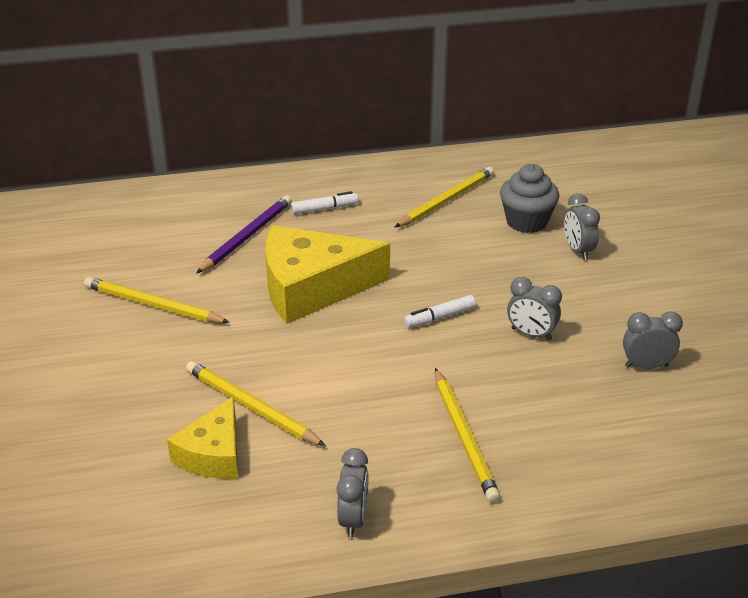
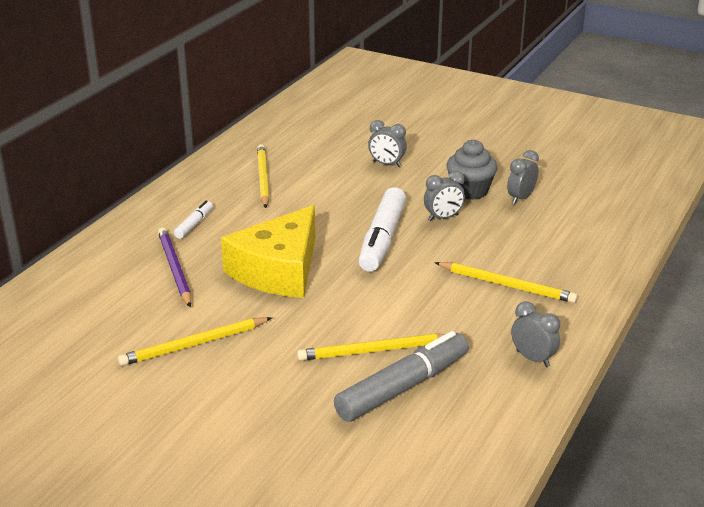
camera: 50 degrees left, 5 degrees down
yellow cheese [167,396,238,479] -> grey marker [334,331,469,422]
white marker [404,295,476,328] -> white marker [359,187,406,272], size x2.08
grey cupcake [500,164,559,233] -> grey cupcake moved to [446,139,497,200]

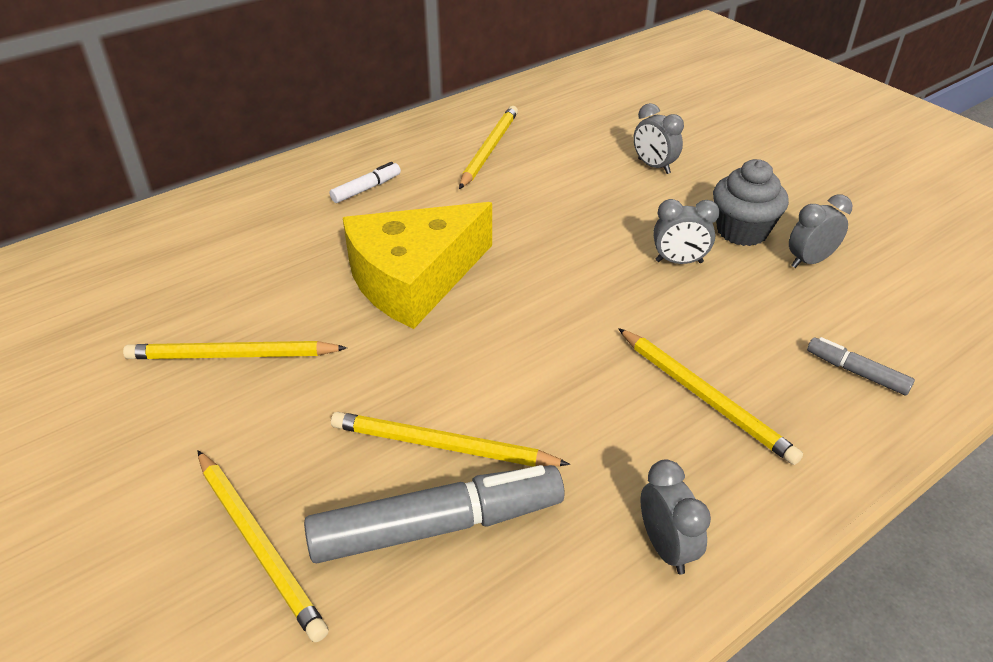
camera: 25 degrees right, 10 degrees up
purple pencil [158,228,191,307] -> none
white marker [359,187,406,272] -> none
none -> yellow pencil [198,451,329,642]
none -> grey marker [807,337,915,396]

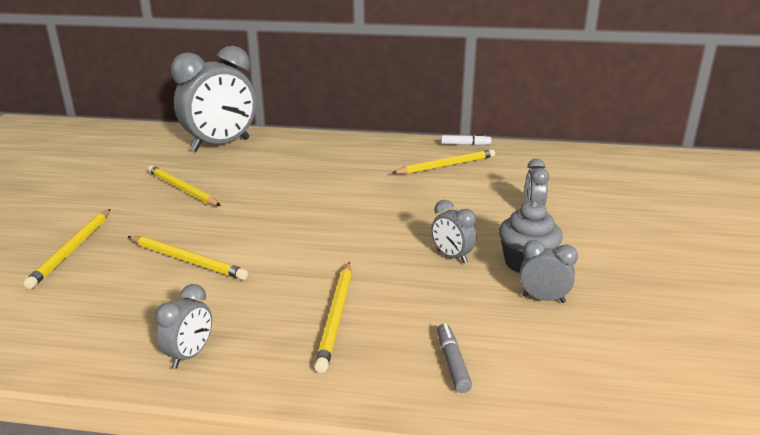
camera: 45 degrees right, 15 degrees down
grey marker [304,465,564,563] -> none
white marker [330,162,401,203] -> white marker moved to [441,134,491,145]
yellow pencil [331,412,570,467] -> yellow pencil turned 150 degrees clockwise [128,236,248,280]
yellow cheese [343,202,492,329] -> none
none -> grey clock [171,46,256,152]

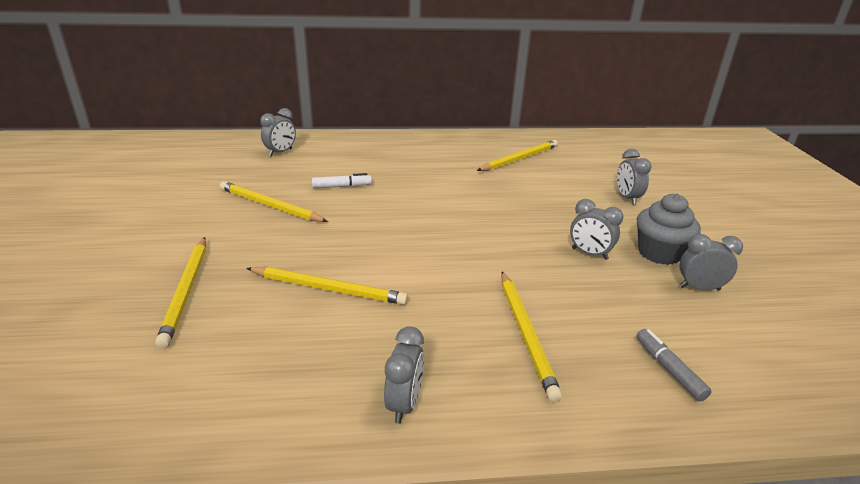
camera: 15 degrees left, 5 degrees up
grey clock [171,46,256,152] -> grey clock [260,108,296,156], size x0.43
white marker [441,134,491,145] -> white marker moved to [312,173,372,188]

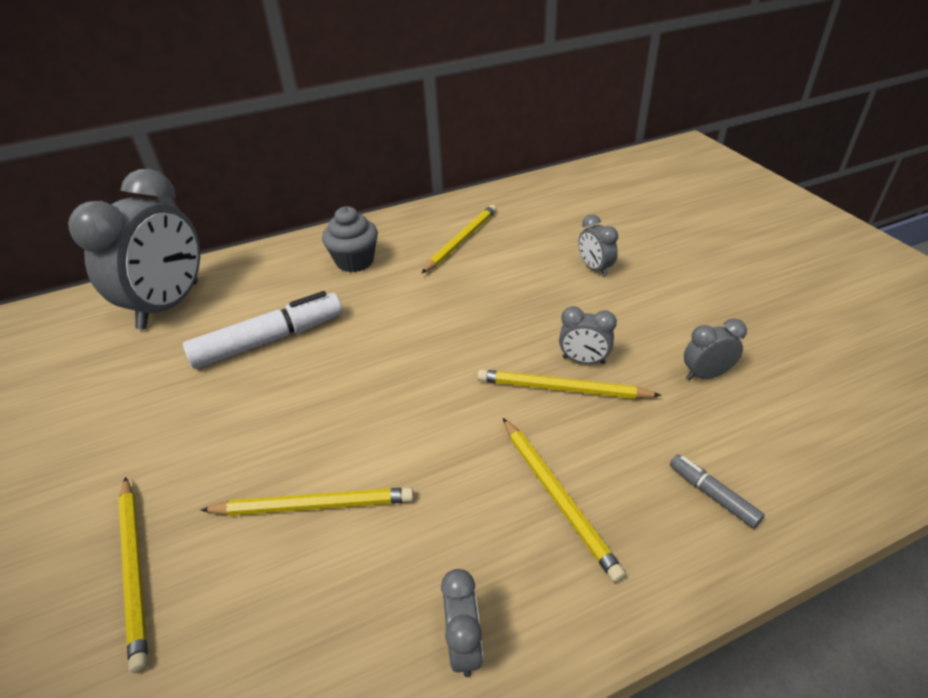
camera: 15 degrees left, 10 degrees up
yellow pencil [220,181,328,222] -> yellow pencil moved to [477,369,662,399]
grey clock [260,108,296,156] -> grey clock [68,169,200,329], size x2.34
white marker [312,173,372,188] -> white marker [183,291,342,369], size x2.08
grey cupcake [637,193,701,265] -> grey cupcake moved to [322,207,378,272]

